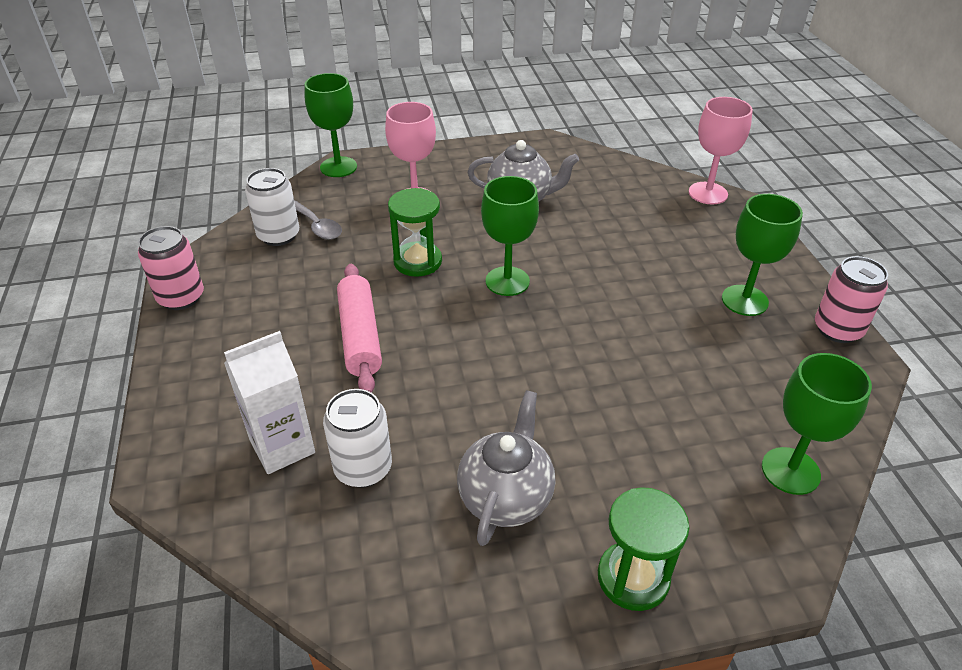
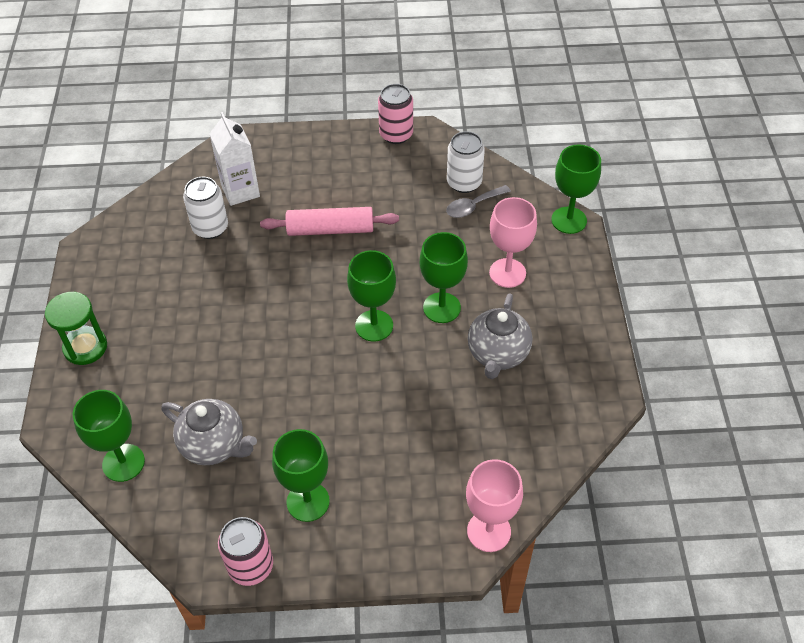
camera: 100 degrees right, 10 degrees up
green hourglass [388,188,442,277] -> none
grey teapot [457,390,555,546] -> grey teapot moved to [162,399,257,465]
none -> green goblet [420,232,468,323]

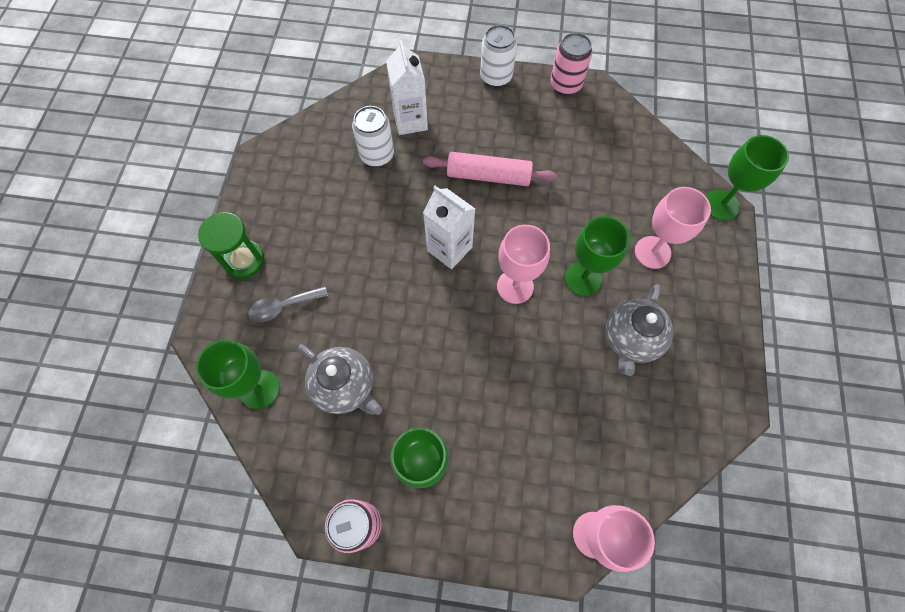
camera: 10 degrees right, 15 degrees up
green goblet [347,250,396,342] -> pink goblet [497,225,550,304]
grey spoon [446,185,511,218] -> grey spoon moved to [248,286,328,322]
white can [447,131,485,193] -> white can moved to [480,25,517,87]
none -> white carton [423,186,475,269]

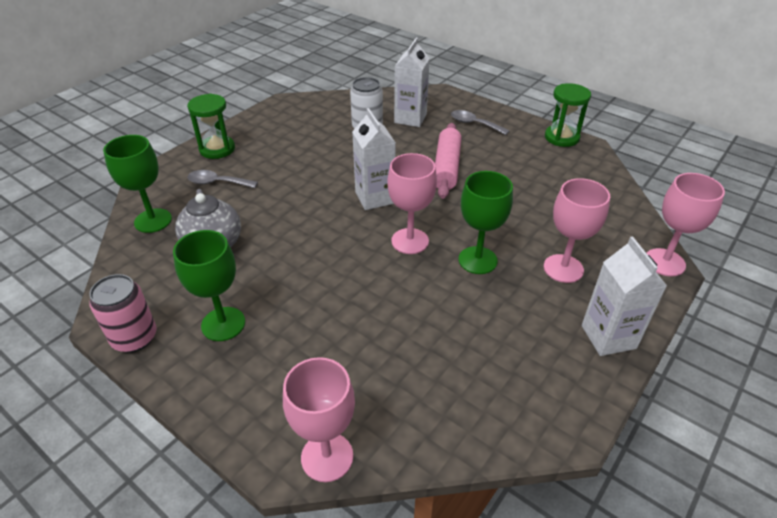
camera: 30 degrees right, 25 degrees down
pink rolling pin [423,152,557,186] -> pink rolling pin turned 60 degrees clockwise [435,123,462,199]
white can [480,25,517,87] -> none
pink can [550,33,592,95] -> green hourglass [545,83,591,147]
grey teapot [606,284,673,376] -> none
green goblet [706,135,789,220] -> pink goblet [647,173,725,276]
none -> grey spoon [451,110,510,135]
none -> white carton [582,236,667,356]

